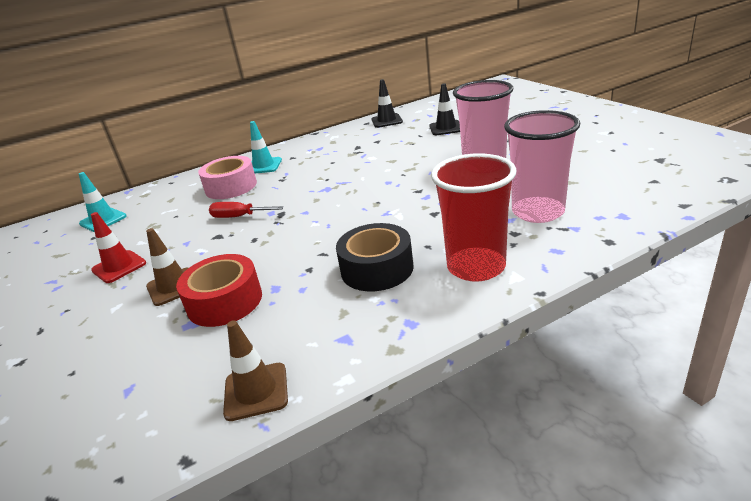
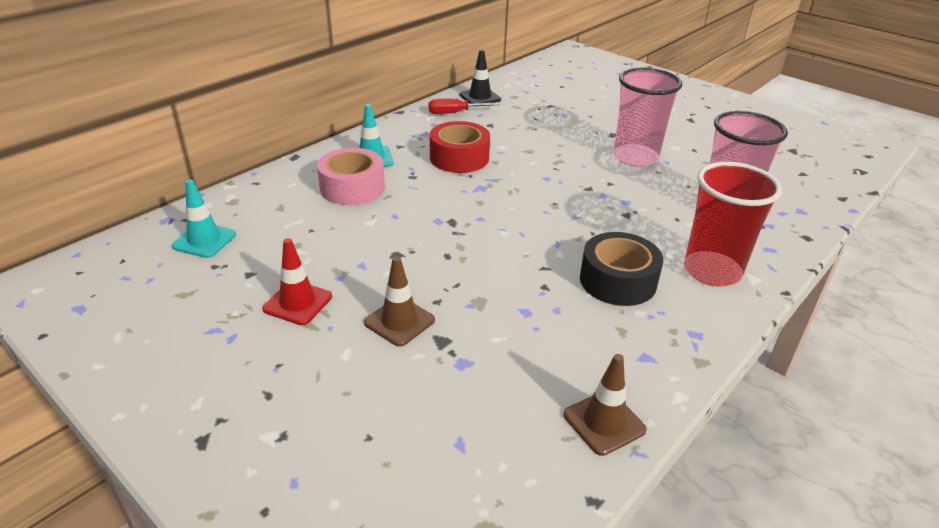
camera: 25 degrees left, 5 degrees up
red tape [176,254,262,327] -> red tape moved to [430,121,490,173]
red screwdriver [209,202,284,218] -> red screwdriver moved to [428,99,499,114]
black traffic cone [429,83,460,135] -> none

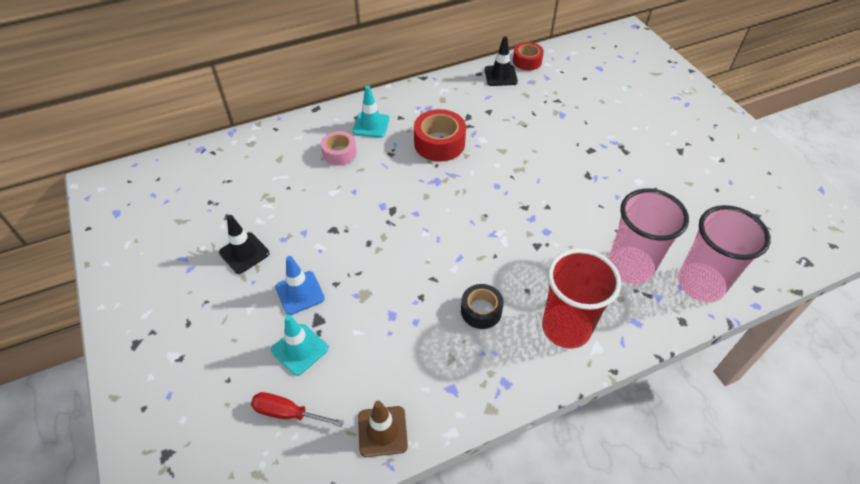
camera: 25 degrees right, 15 degrees up
turquoise traffic cone [172,179,236,258] -> turquoise traffic cone moved to [271,315,328,376]
red traffic cone [262,238,332,325] -> black traffic cone [219,215,269,274]
pink tape [317,148,385,205] -> pink tape [321,131,357,165], size x0.65
brown traffic cone [364,256,435,347] -> blue traffic cone [275,256,325,315]
red screwdriver [428,99,499,114] -> red screwdriver moved to [251,392,344,427]
black tape [580,232,663,306] -> black tape [461,284,504,329], size x0.65
pink cup [614,68,683,167] -> pink cup moved to [678,205,771,302]
none -> red tape [513,42,544,71]

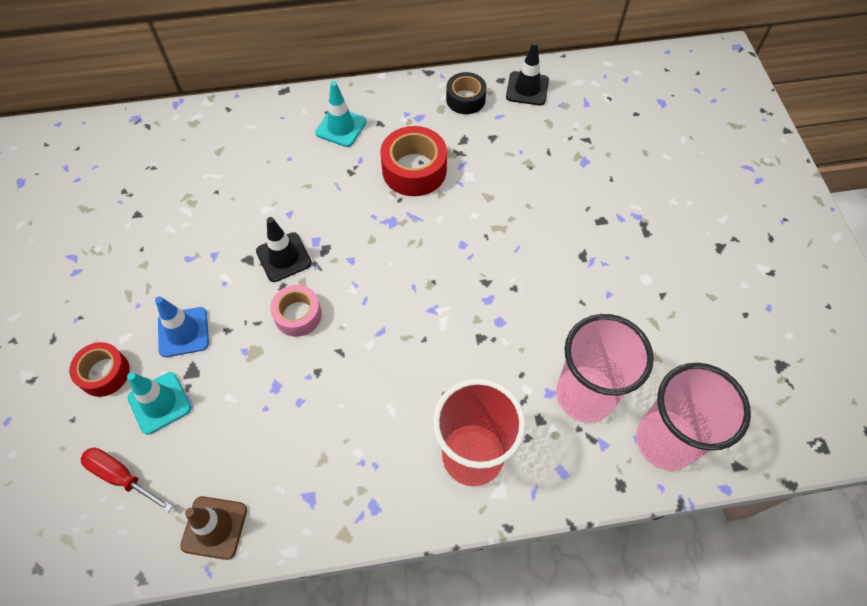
camera: 15 degrees right, 10 degrees up
black traffic cone [219,215,269,274] -> black traffic cone moved to [256,217,312,282]
pink tape [321,131,357,165] -> pink tape moved to [270,285,322,337]
black tape [461,284,504,329] -> black tape moved to [446,72,487,114]
red tape [513,42,544,71] -> red tape moved to [69,342,130,397]

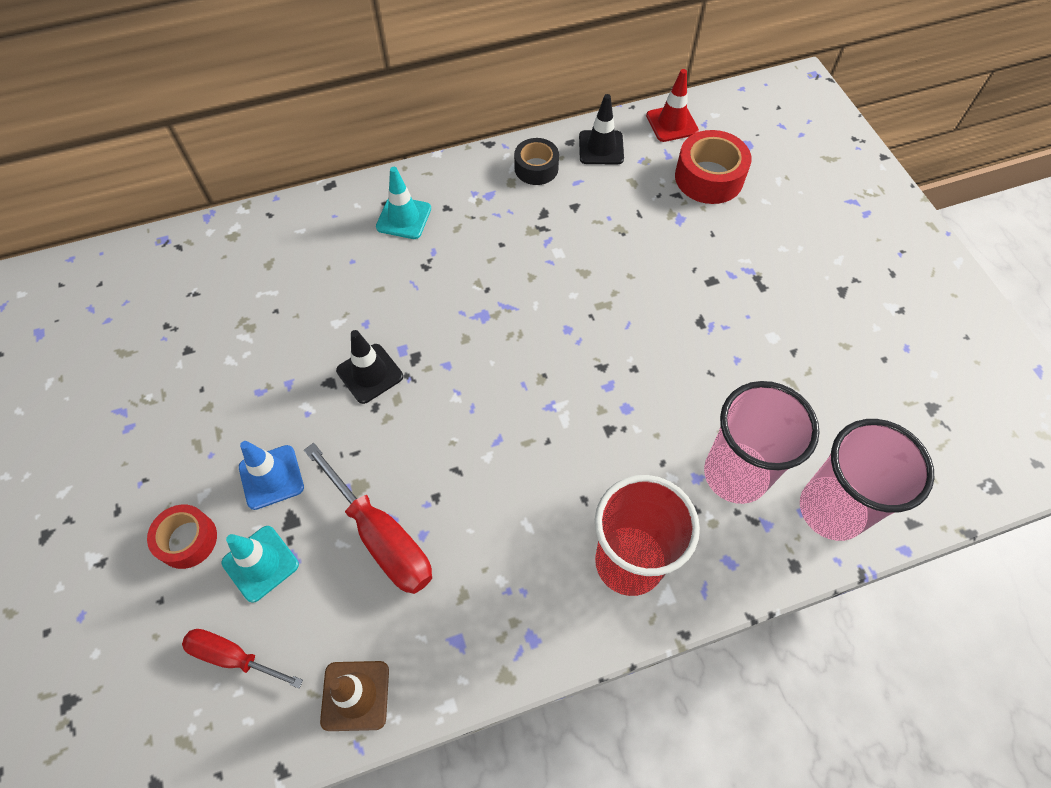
camera: 10 degrees left, 0 degrees up
pink tape [270,285,322,337] -> none
red tape [380,126,447,196] -> red tape moved to [675,130,751,204]
none -> red screwdriver [304,443,432,594]
none -> red traffic cone [646,69,699,142]

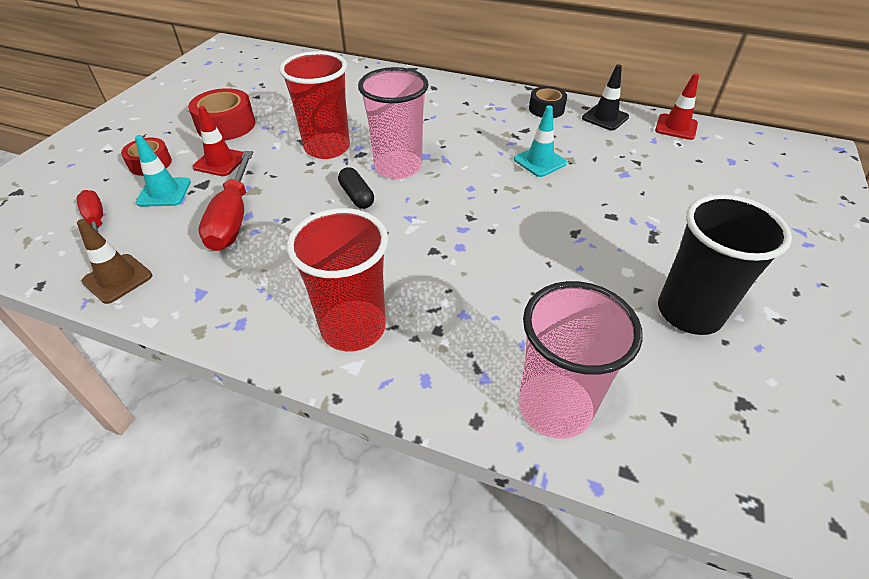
camera: 40 degrees right, 15 degrees down
blue traffic cone [239,441,304,510] -> red traffic cone [193,106,243,176]
black traffic cone [336,330,403,404] -> red cup [279,51,350,159]
turquoise traffic cone [376,167,431,239] -> turquoise traffic cone moved to [514,105,567,177]
red tape [675,130,751,204] -> red tape moved to [188,88,255,141]
pink cup [704,381,820,504] -> pink cup moved to [358,67,429,179]
none -> black capsule [338,167,374,209]
none -> black cup [658,194,792,335]

